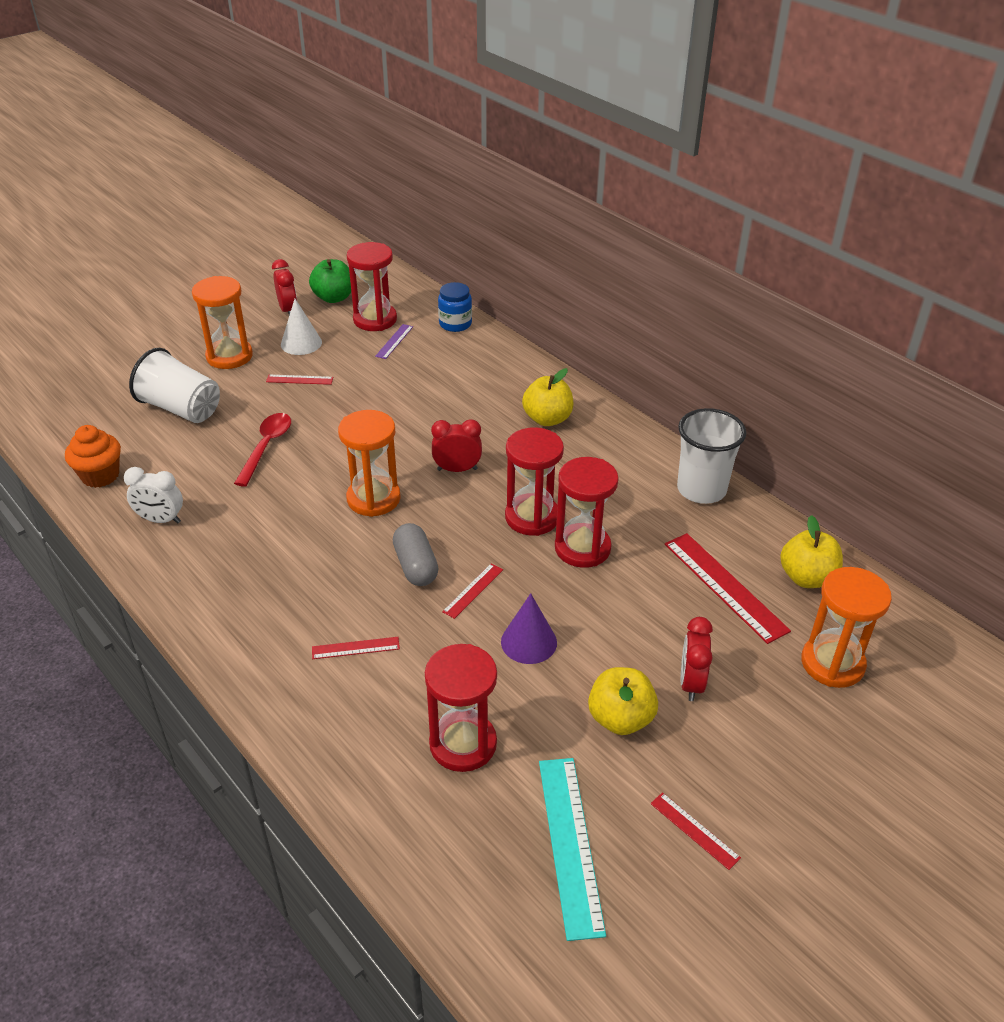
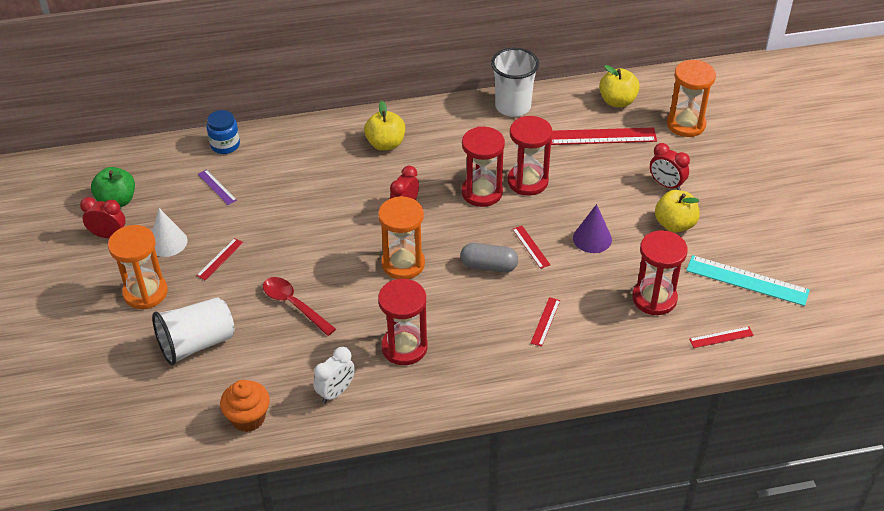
camera: 60 degrees left, 5 degrees up
red hourglass [347,242,397,331] -> red hourglass moved to [378,279,428,365]
red ruler [650,792,741,870] -> red ruler moved to [689,326,754,348]

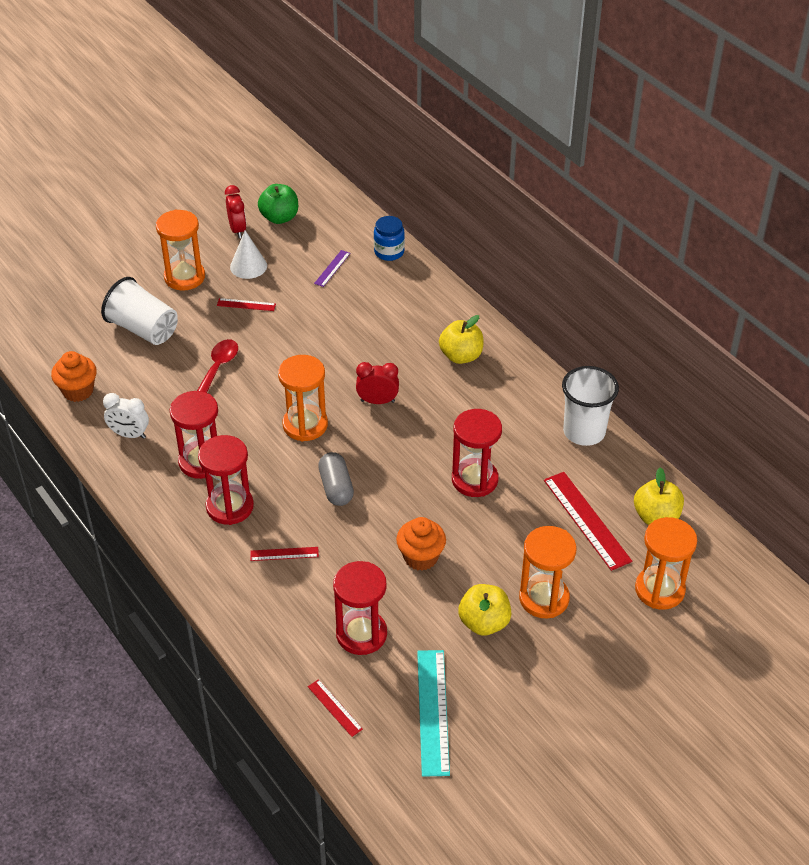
camera: 65 degrees right, 0 degrees up
red hourglass [462,126,505,207] -> red hourglass moved to [198,435,254,525]
red ruler [512,226,550,269] -> none
purple cone [573,204,612,253] -> orange cupcake [396,517,446,571]
red clock [650,143,690,190] -> orange hourglass [519,526,576,618]

